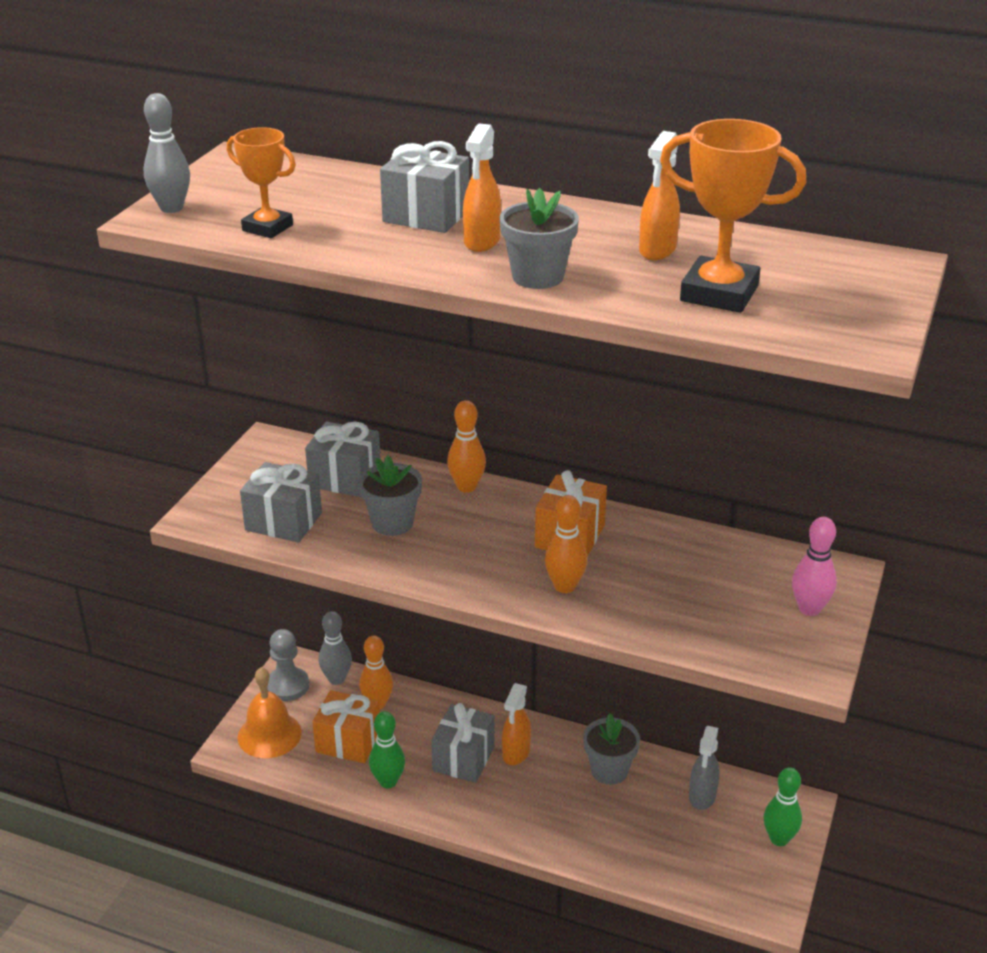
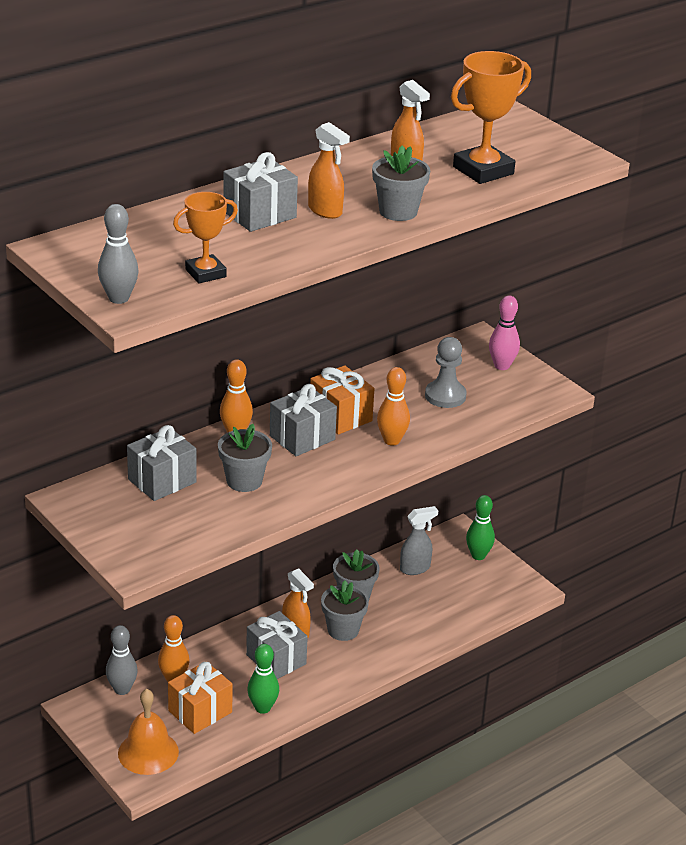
camera: 60 degrees left, 0 degrees up
grey gift [240,462,322,543] -> grey gift moved to [270,384,337,456]
grey pawn [267,629,309,701] -> grey pawn moved to [425,337,467,408]
grey spray bottle [689,726,719,810] -> grey spray bottle turned 75 degrees counterclockwise [400,506,438,575]
none -> grey flower pot [321,580,369,641]

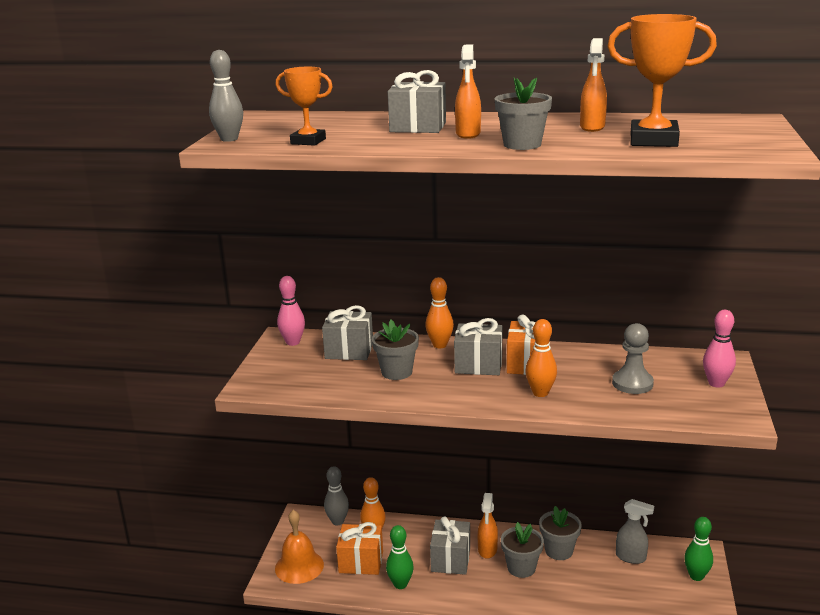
camera: 50 degrees right, 10 degrees down
none -> pink bowling pin [277,276,305,346]

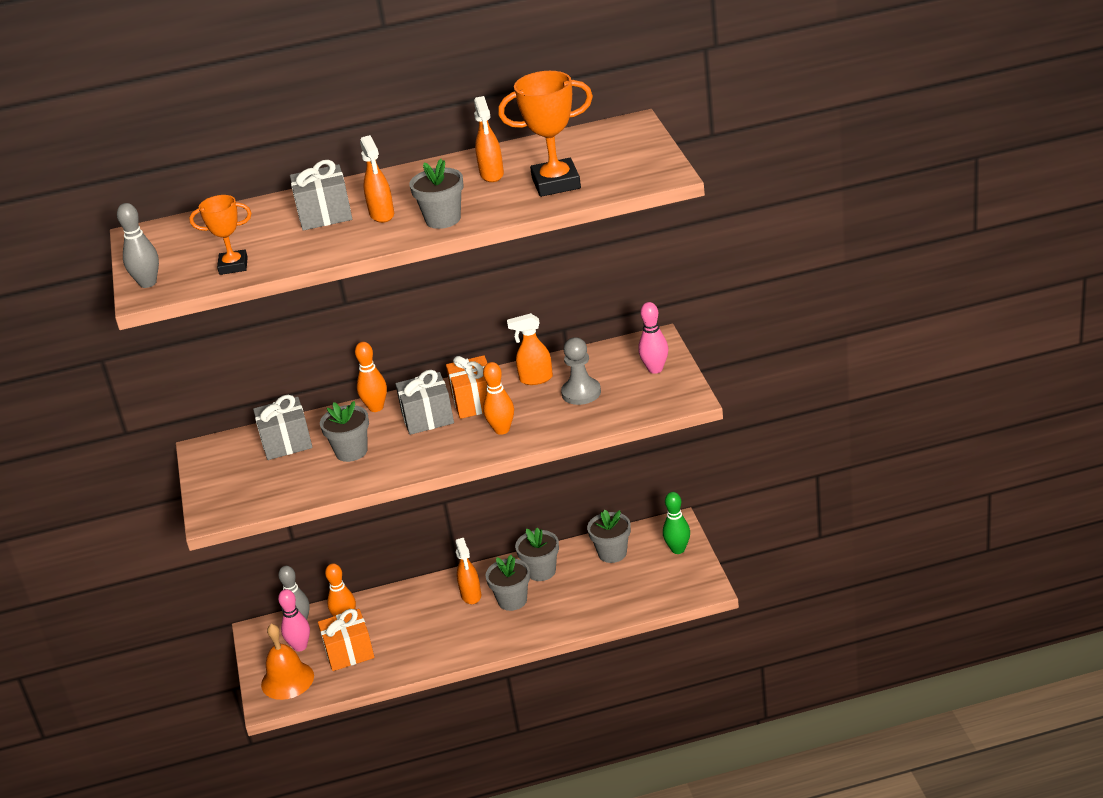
camera: 20 degrees left, 10 degrees up
pink bowling pin [277,276,305,346] -> pink bowling pin moved to [278,589,310,652]
green bowling pin [386,525,414,589] -> none
grey gift [430,516,470,575] -> none
grey spray bottle [616,499,654,564] -> grey flower pot [587,509,631,563]
none -> orange spray bottle [507,313,553,385]

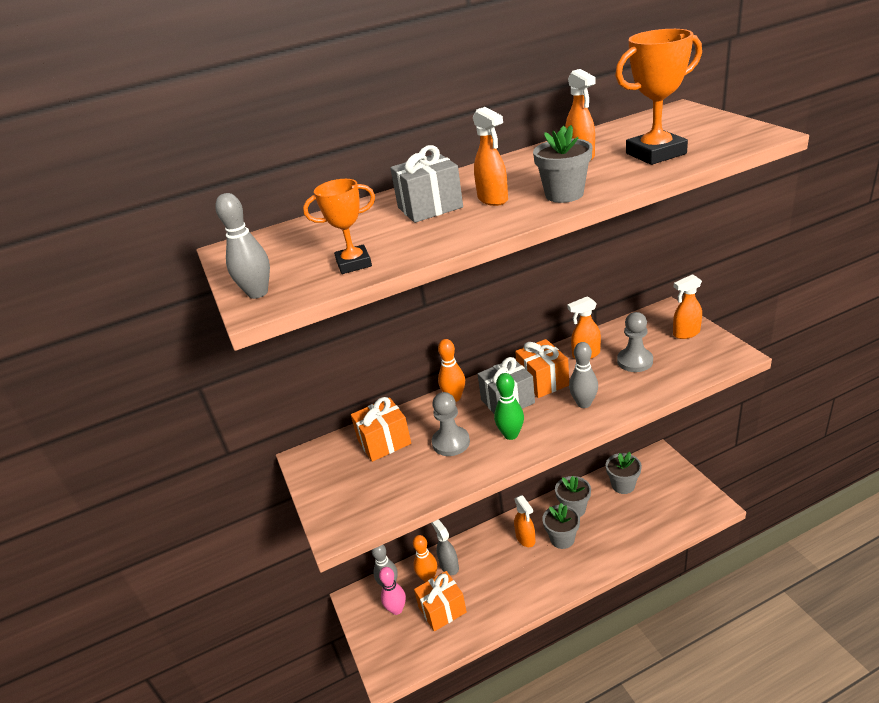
camera: 10 degrees left, 0 degrees up
grey gift [253,395,312,460] -> orange gift [351,397,411,462]
orange bell [261,624,314,700] -> none
grey flower pot [320,401,369,462] -> grey pawn [432,392,470,456]
orange bowling pin [483,362,514,435] -> grey bowling pin [569,342,598,408]
pink bowling pin [638,302,668,374] -> orange spray bottle [673,274,702,339]
green bowling pin [663,492,690,554] -> green bowling pin moved to [494,373,524,440]
none -> grey spray bottle [431,519,459,575]

